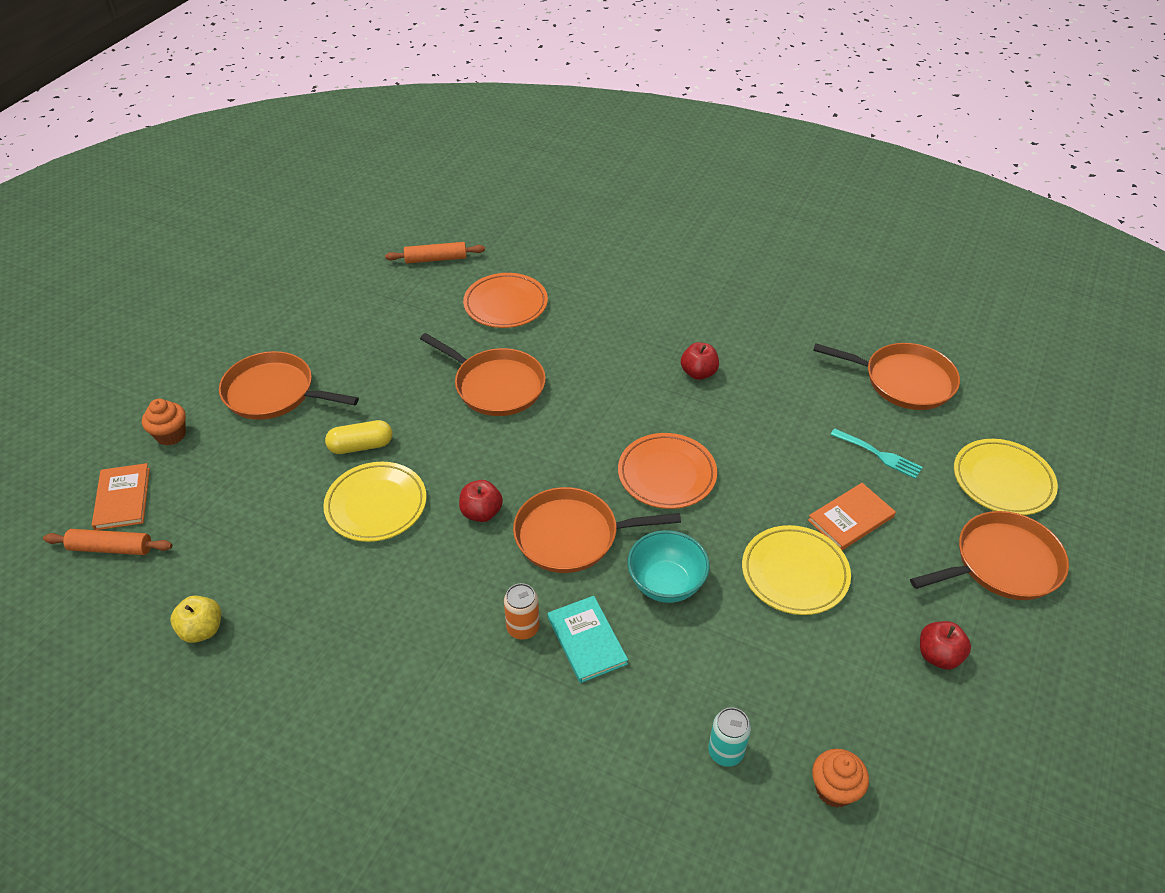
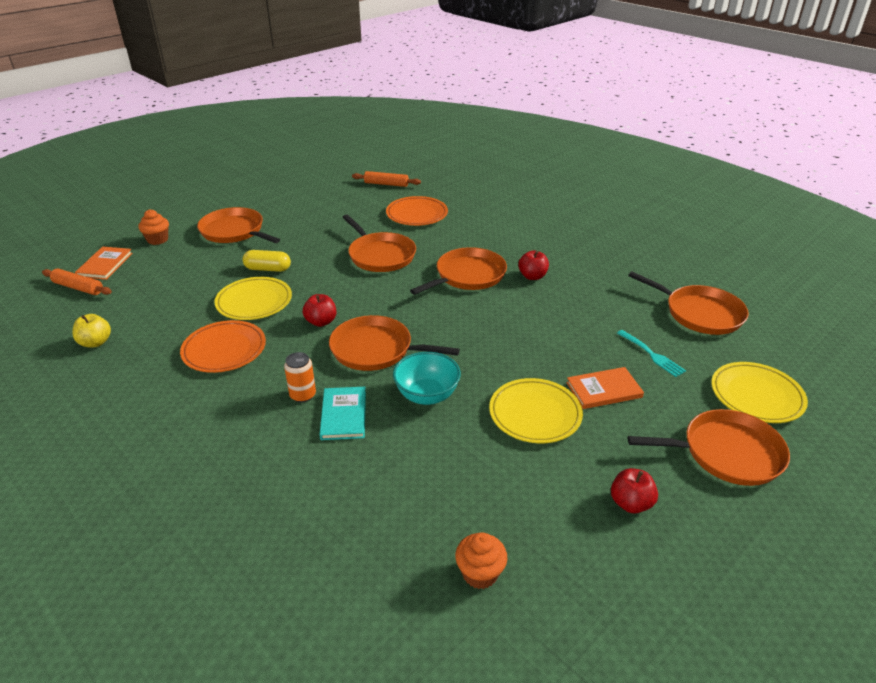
camera: 20 degrees right, 10 degrees down
orange plate [618,433,717,509] -> orange plate moved to [180,320,266,373]
turquoise can [708,707,751,767] -> none
none -> orange pan [410,247,507,295]

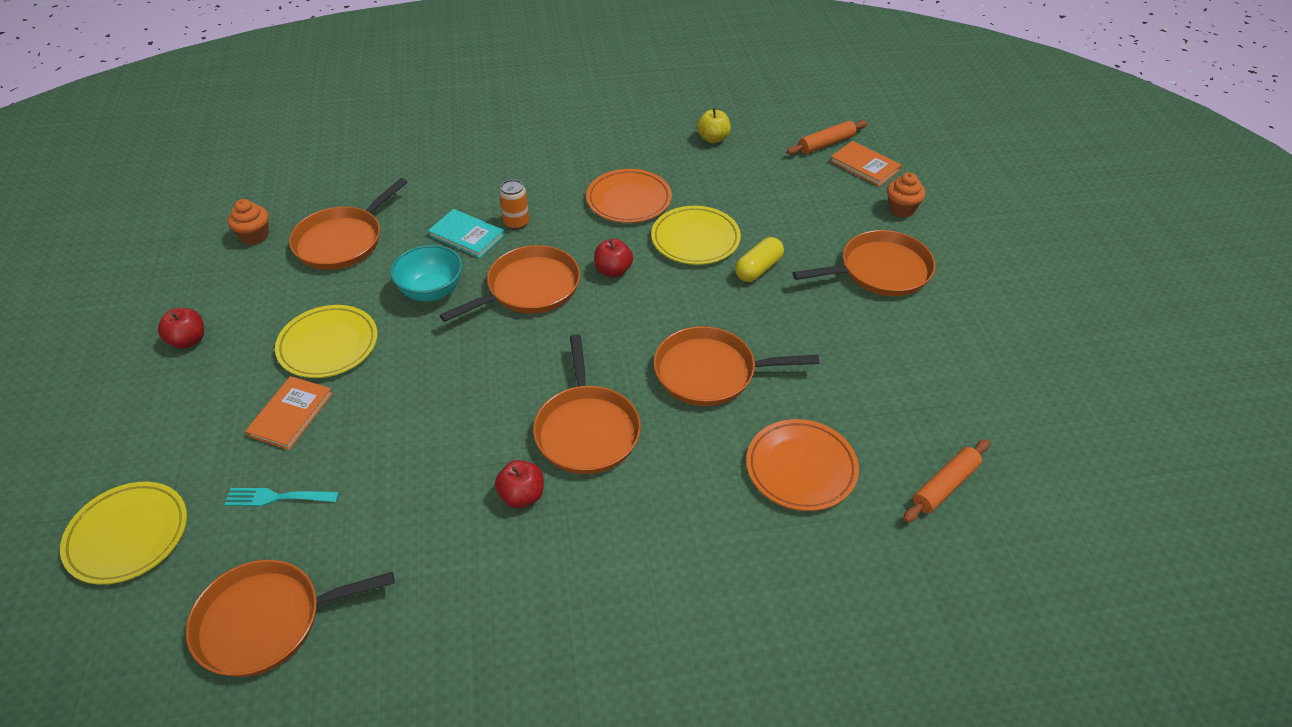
camera: 125 degrees right, 10 degrees up
orange pan [628,409,790,486] -> orange pan moved to [289,178,408,270]

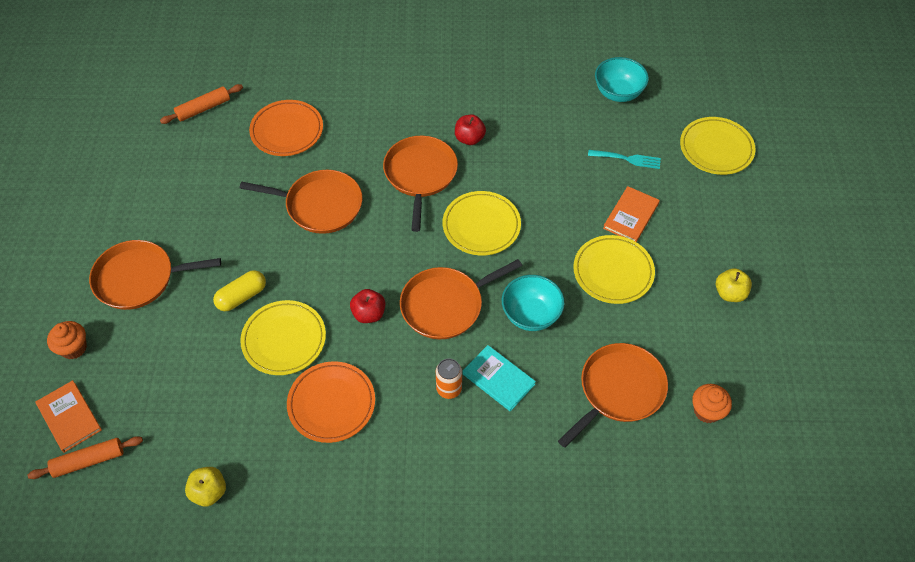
camera: 170 degrees left, 10 degrees up
red apple [158,308,204,349] -> yellow apple [716,268,752,302]
orange pan [186,560,394,677] -> turquoise bowl [595,57,649,102]
none -> yellow plate [443,191,521,256]

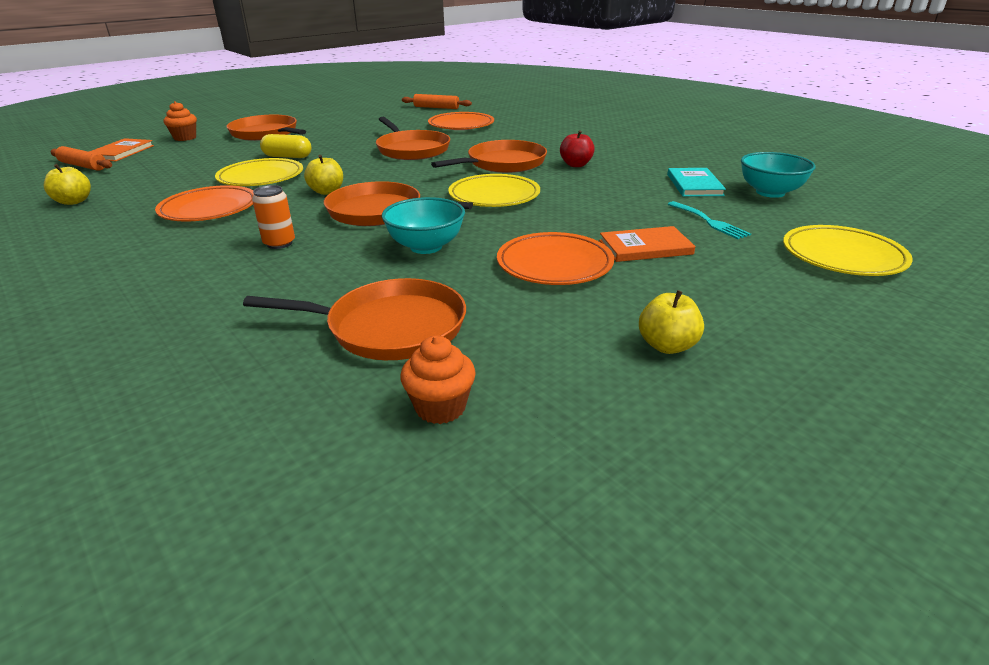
camera: 50 degrees right, 25 degrees down
red apple [350,289,385,323] -> yellow apple [304,155,343,195]
turquoise book [462,345,536,411] -> turquoise book moved to [667,168,726,196]
yellow plate [573,235,655,304] -> orange plate [497,232,614,285]

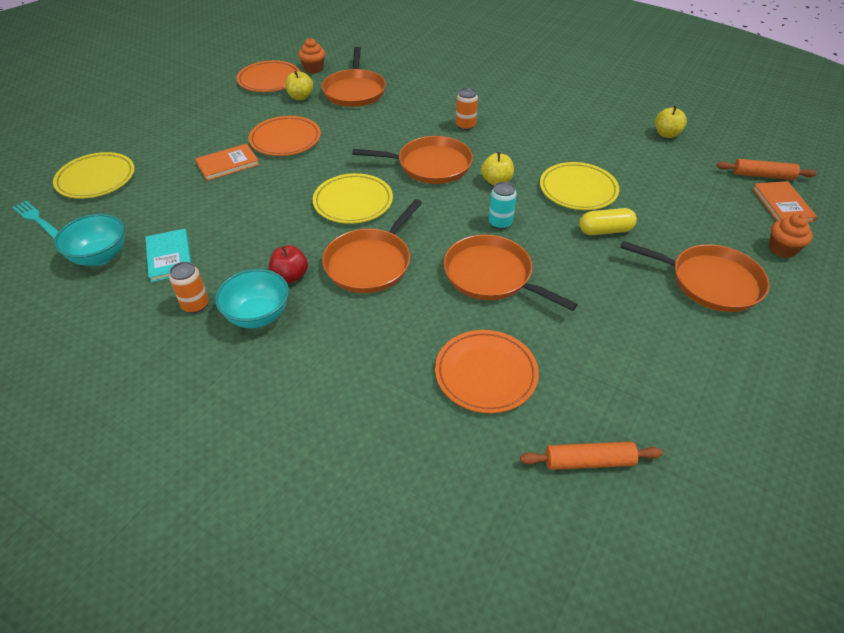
camera: 160 degrees right, 15 degrees up
orange plate [155,185,254,222] -> orange plate moved to [237,60,300,92]
orange pan [243,278,466,360] -> orange pan turned 75 degrees counterclockwise [322,47,386,107]
turquoise bowl [382,197,465,254] -> turquoise bowl moved to [215,269,289,328]
yellow apple [639,290,704,354] -> yellow apple moved to [285,71,313,100]
turquoise fork [668,201,751,239] -> turquoise fork moved to [12,201,59,239]
none -> orange can [169,262,209,313]
none -> turquoise can [489,182,517,229]

